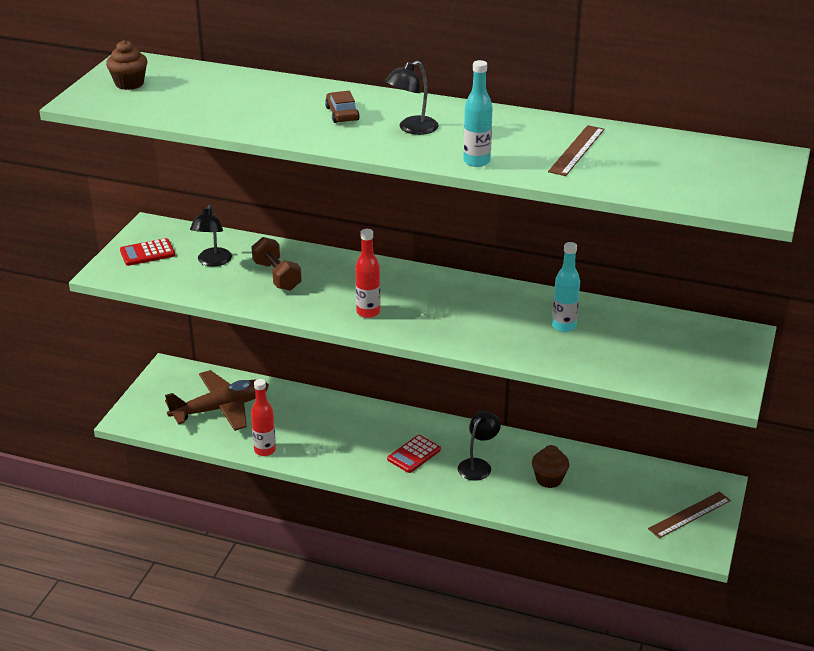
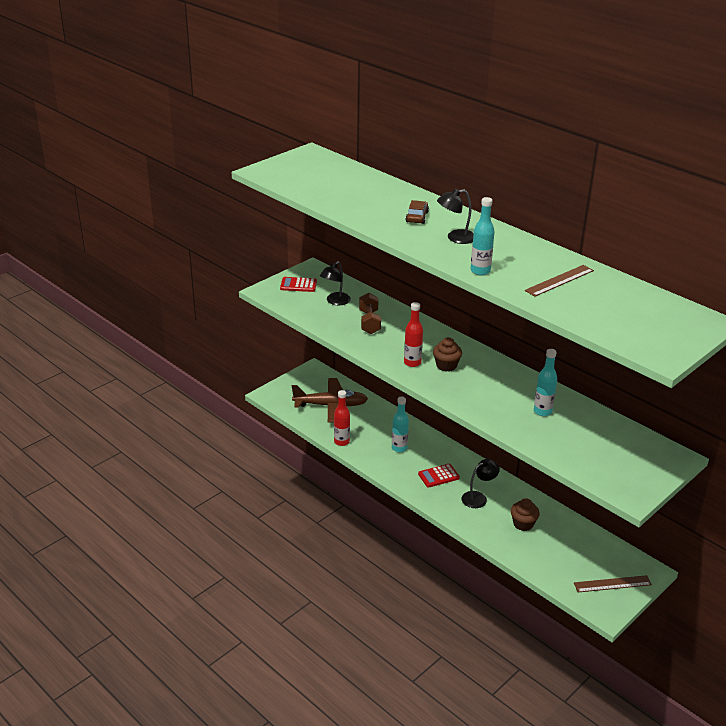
camera: 25 degrees right, 0 degrees up
brown cupcake [106,40,147,90] -> brown cupcake moved to [433,337,462,372]
none -> turquoise bottle [392,397,409,452]

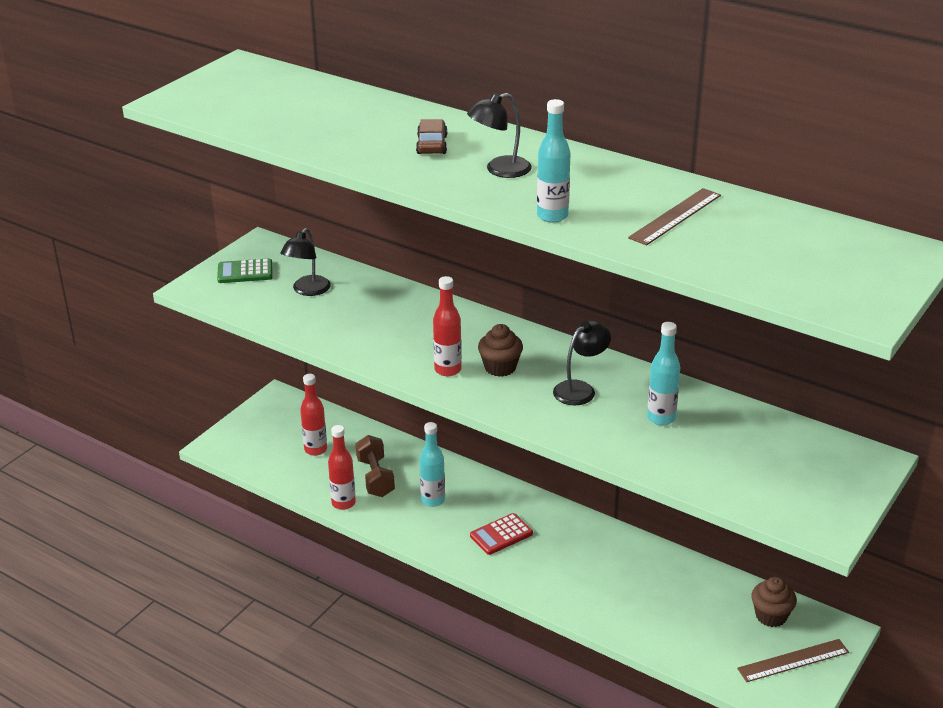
camera: 10 degrees left, 0 degrees up
red calculator [280,277,317,292] -> green calculator [217,258,273,283]
brown plane [292,378,368,423] -> red bottle [300,374,327,456]
brown dumbbell [359,293,381,334] -> brown dumbbell moved to [355,435,395,497]
black lamp [462,459,500,508] -> black lamp moved to [553,321,611,405]
brown cupcake [511,498,540,531] -> brown cupcake moved to [751,577,797,627]

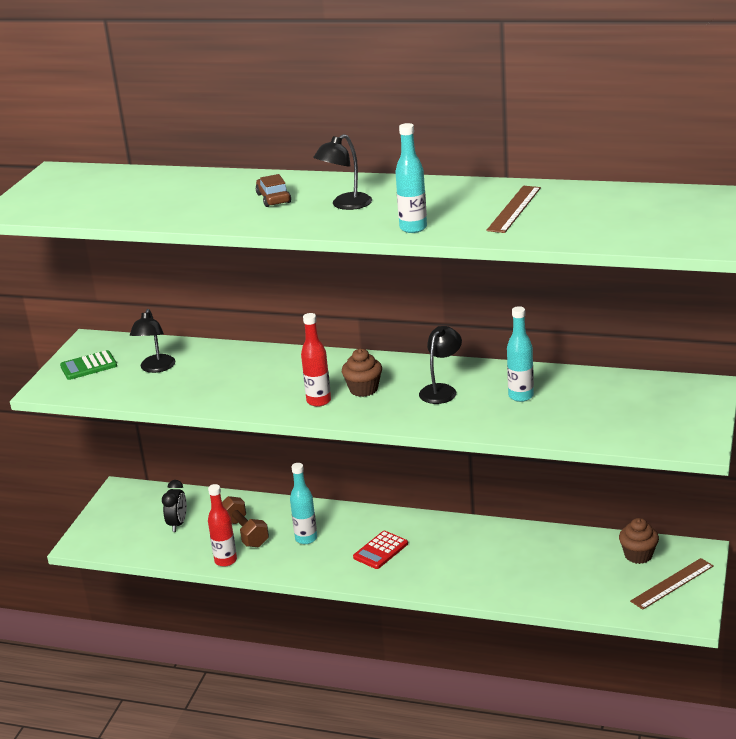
camera: 15 degrees left, 5 degrees down
red bottle [300,374,327,456] -> black clock [162,480,187,532]

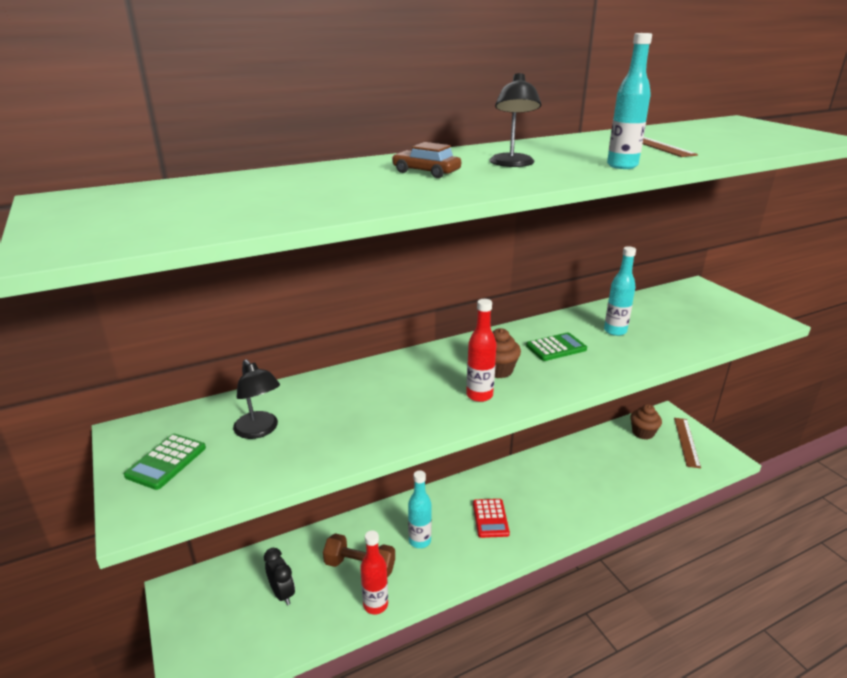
camera: 45 degrees left, 0 degrees up
black lamp [419,326,462,404] -> green calculator [526,332,587,361]

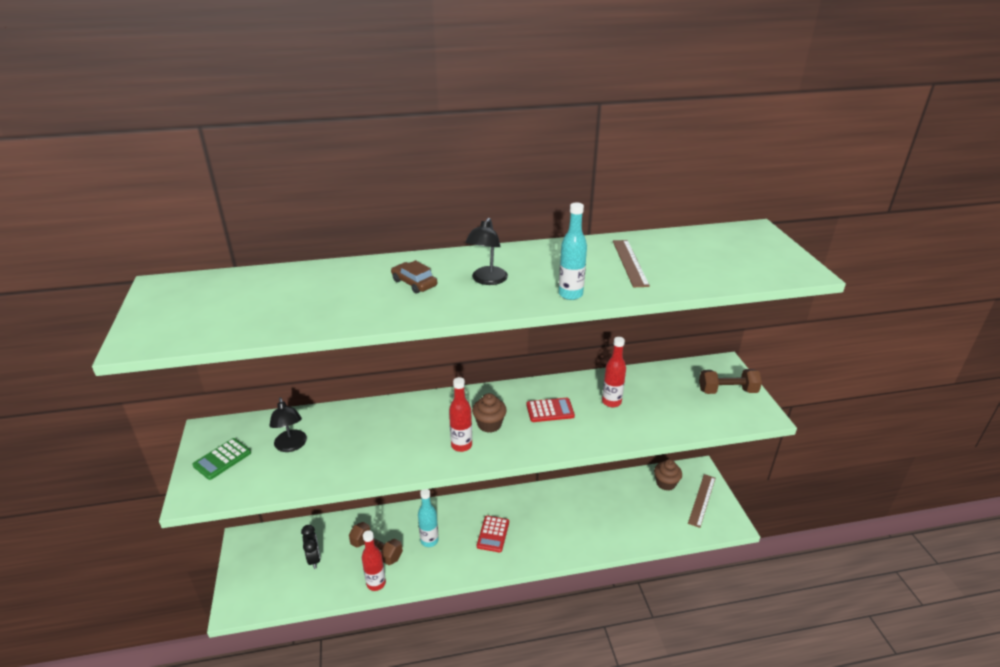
camera: 15 degrees right, 5 degrees up
green calculator [526,332,587,361] -> red calculator [526,398,575,422]
turquoise bottle [604,246,636,336] -> red bottle [602,337,626,407]
none -> brown dumbbell [699,369,762,394]

